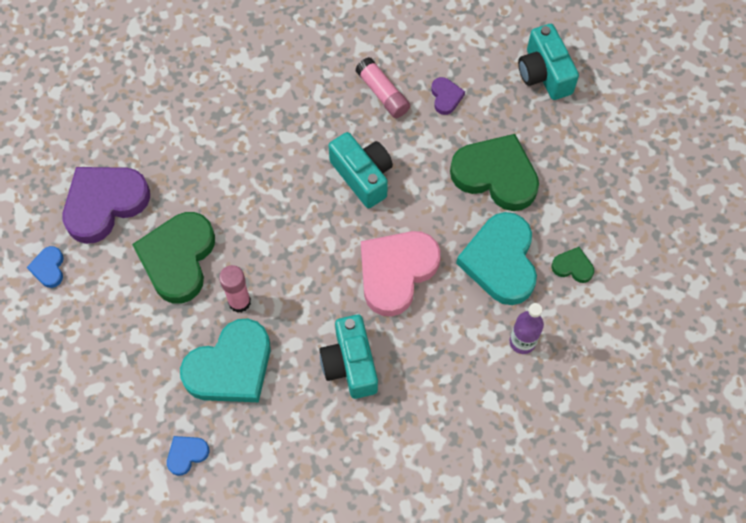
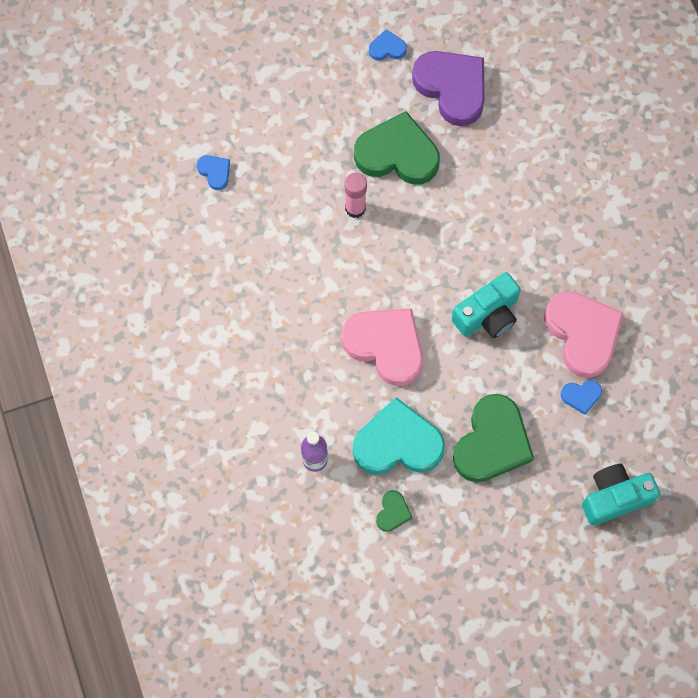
camera: 90 degrees right, 5 degrees up
turquoise heart [180,319,271,402] -> none
turquoise camera [319,315,378,399] -> none
pink glue stick [355,57,410,118] -> pink heart [544,291,624,378]
purple heart [431,77,465,115] -> blue heart [561,380,602,415]

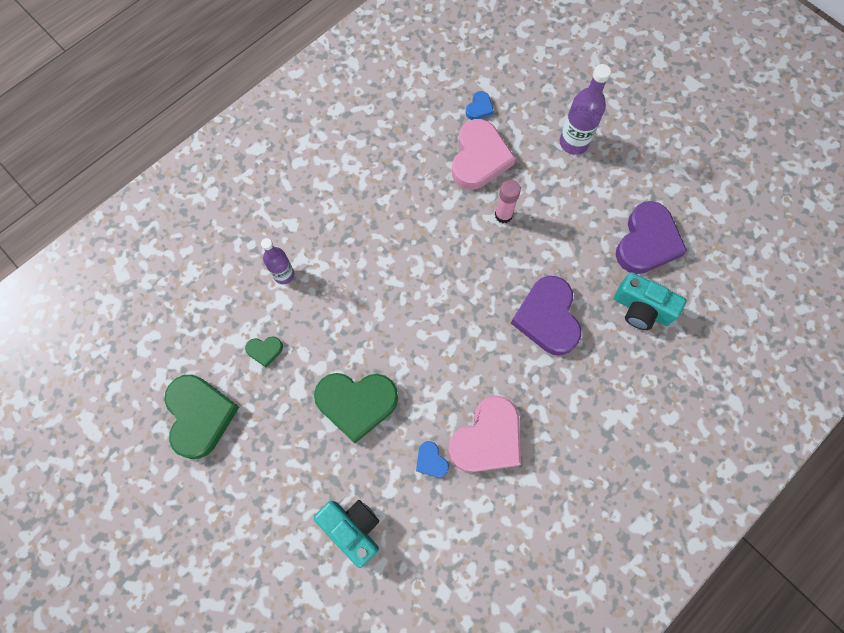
camera: 65 degrees right, 0 degrees up
pink heart [341,309,423,386] -> pink heart moved to [452,119,516,190]
turquoise heart [353,397,445,475] -> none
green heart [354,111,440,185] -> green heart moved to [164,375,239,459]
blue heart [369,29,407,61] -> none
turquoise camera [452,272,521,338] -> turquoise camera moved to [614,272,686,330]
none -> purple heart [511,276,581,355]
none -> purple bottle [560,64,611,155]

